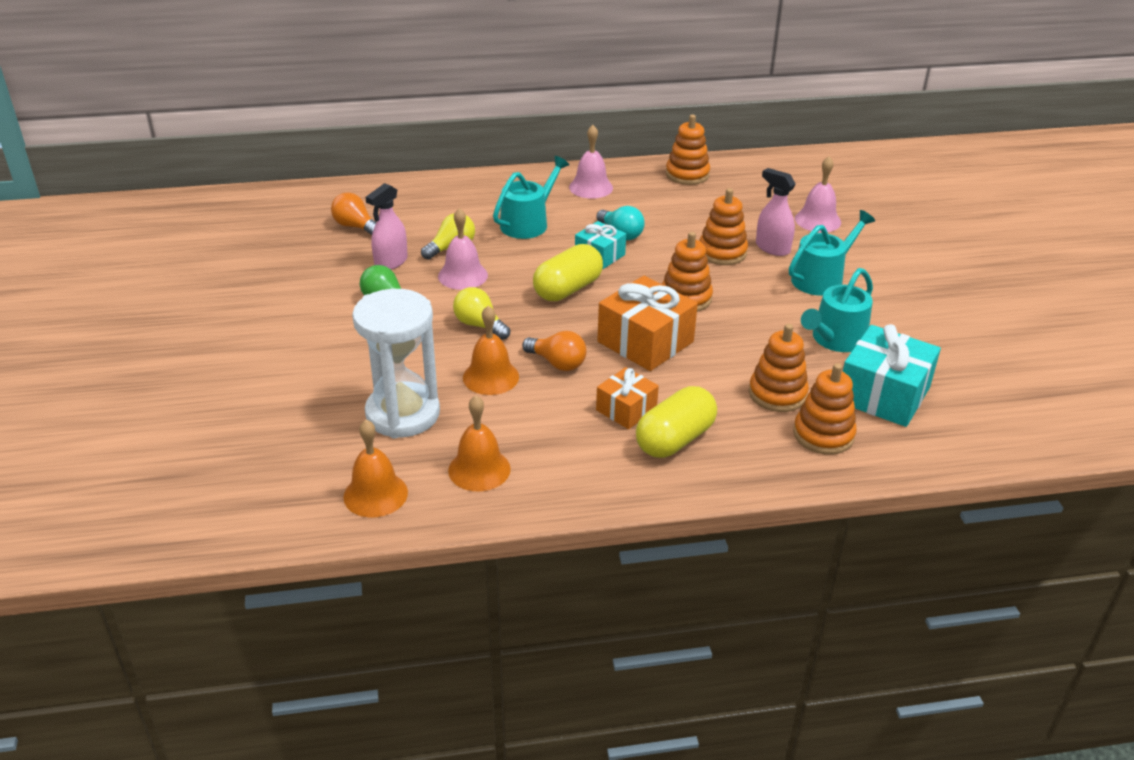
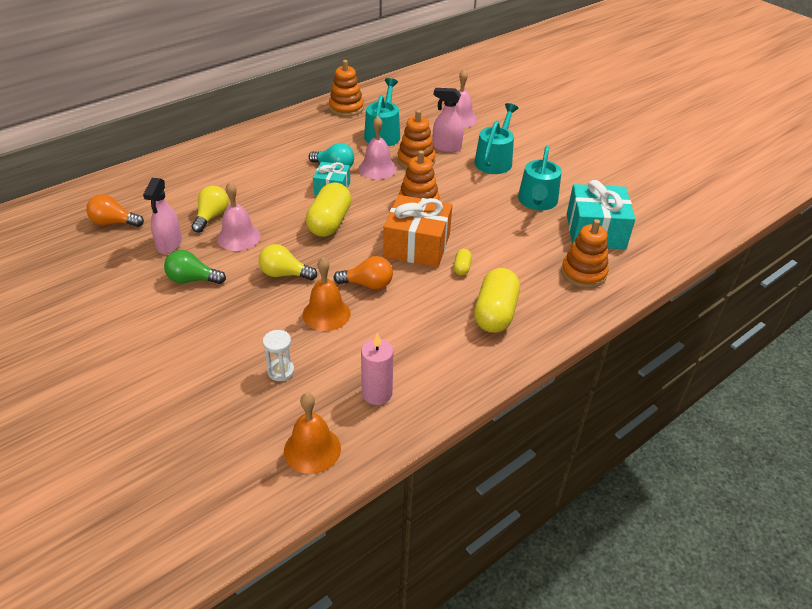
camera: 30 degrees left, 5 degrees up
white hourglass [352,289,440,438] -> white hourglass [263,330,294,381], size x0.41
orange bell [448,395,511,492] -> pink candle [361,333,393,405]
turquoise watering can [493,156,569,239] -> turquoise watering can moved to [364,78,400,146]
pink bell [569,125,613,199] -> pink bell moved to [359,116,397,179]
orange gift [596,367,659,429] -> none
orange stacking toy [749,324,809,412] -> none
none -> yellow capsule [454,249,472,276]

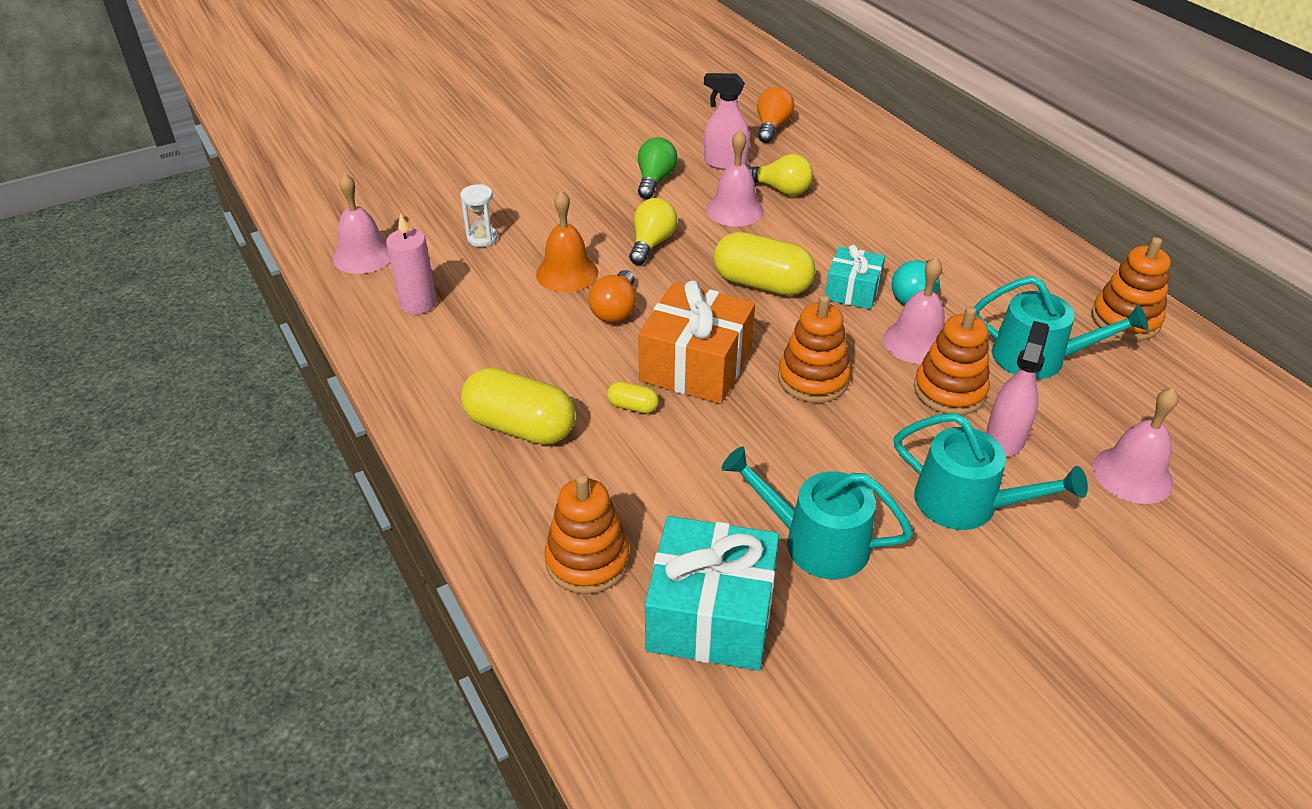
camera: 100 degrees right, 0 degrees up
orange bell [284,393,341,474] -> pink bell [333,173,390,274]

